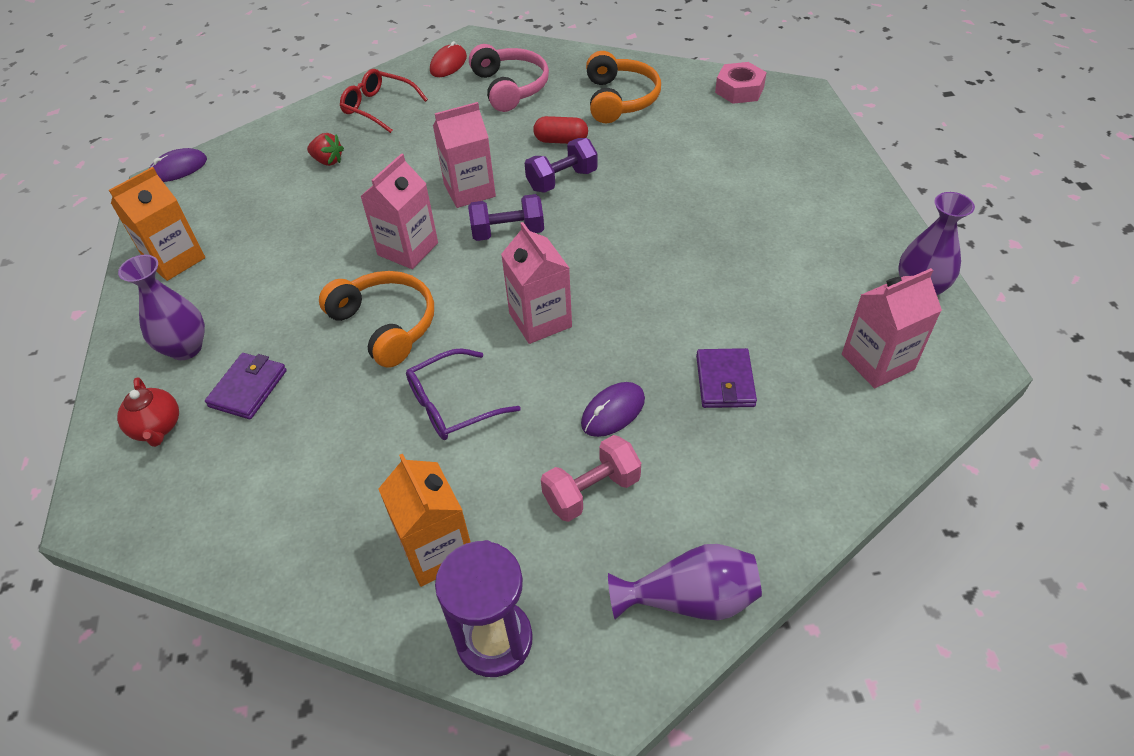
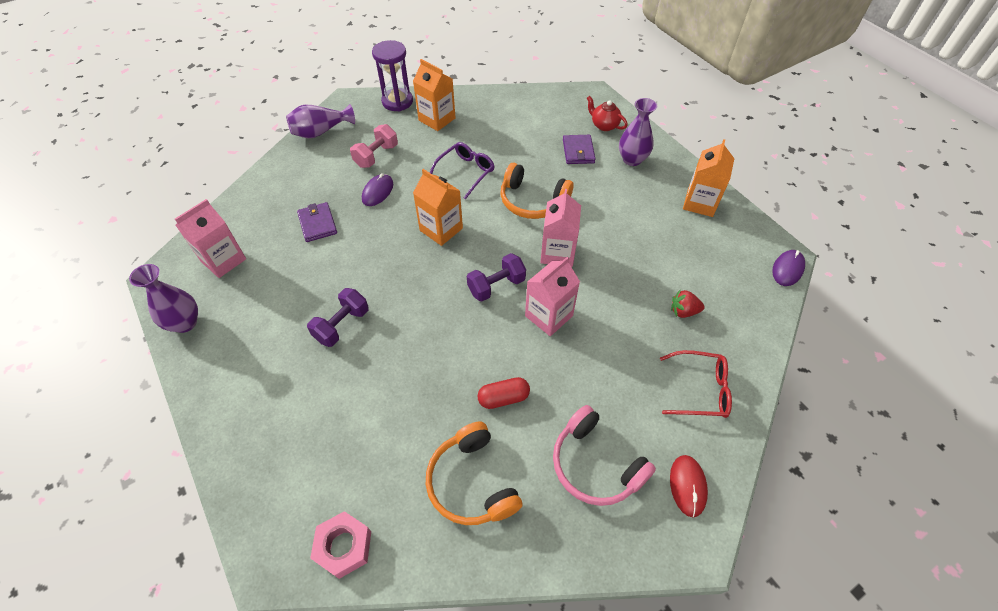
camera: 155 degrees right, 5 degrees up
pink carton [501,222,572,344] -> orange carton [413,169,463,246]
purple dumbbell [525,138,598,193] -> purple dumbbell moved to [307,288,369,347]

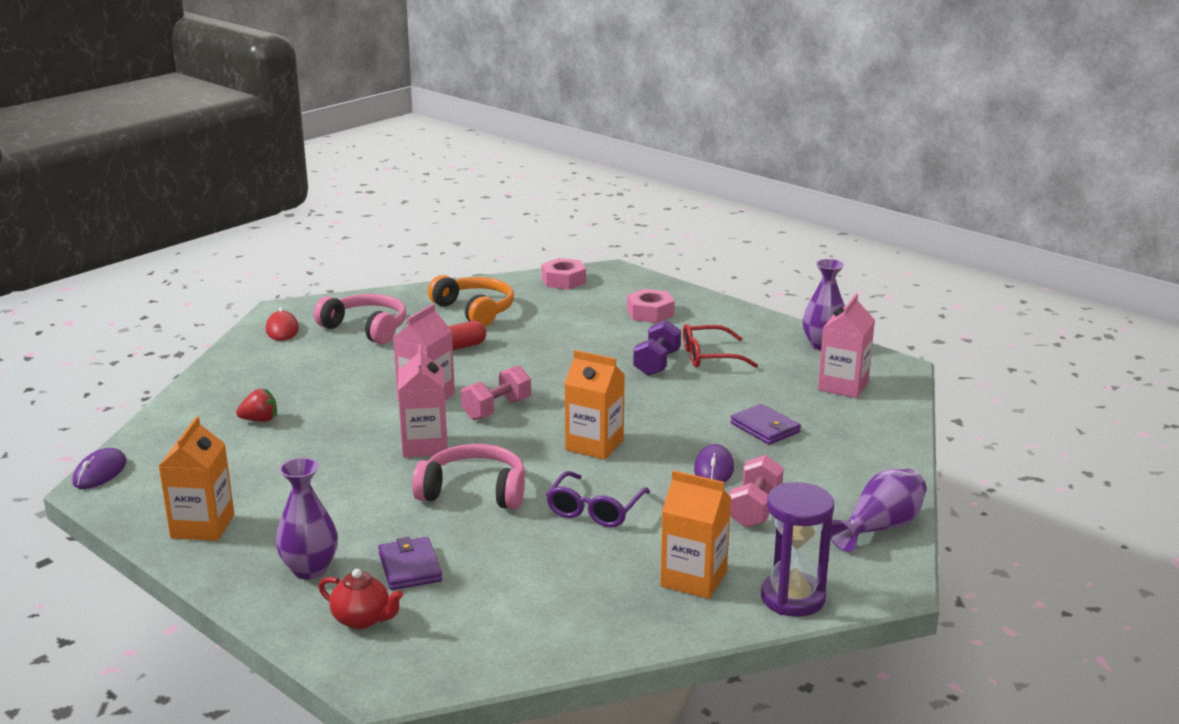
camera: 165 degrees right, 30 degrees down
purple dumbbell [467,253,526,302] -> pink dumbbell [461,365,531,420]
orange headphones [500,163,574,219] -> pink headphones [412,444,525,509]
red glasses [660,350,732,418] -> red glasses moved to [683,324,758,368]
none -> pink nut [627,289,675,323]

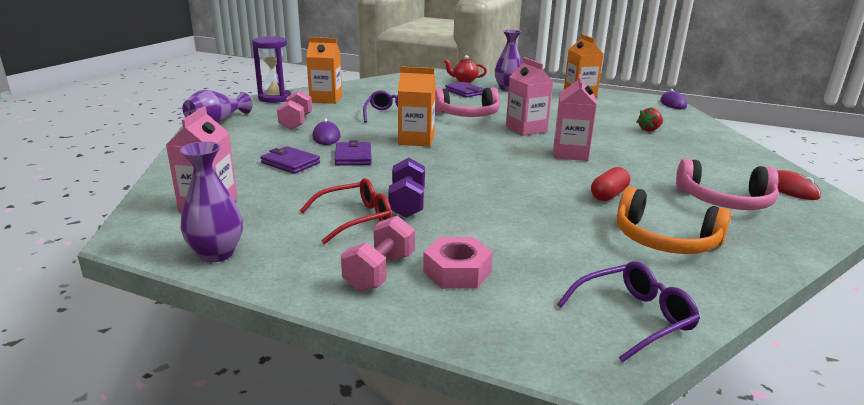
camera: 160 degrees right, 0 degrees up
pink dumbbell [461,365,531,420] -> pink dumbbell moved to [341,216,415,292]
pink nut [541,258,586,290] -> purple glasses [557,261,700,363]
none -> purple wallet [334,140,372,166]

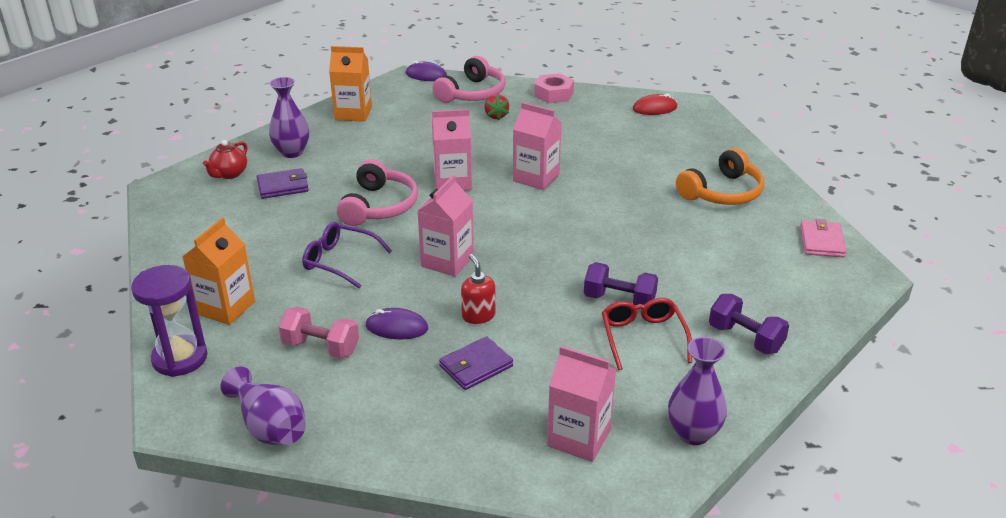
camera: 70 degrees left, 10 degrees up
purple wallet [334,140,372,166] -> red soap dispenser [461,254,496,324]
pink dumbbell [341,216,415,292] -> purple dumbbell [709,294,789,354]
orange carton [398,66,436,147] -> pink carton [418,175,474,277]
pink nut [423,237,493,289] -> pink nut moved to [534,73,574,103]
purple glasses [557,261,700,363] -> pink wallet [800,219,847,257]
red capsule [591,167,630,201] -> none
pink headphones [676,159,779,210] -> pink headphones moved to [432,56,505,103]

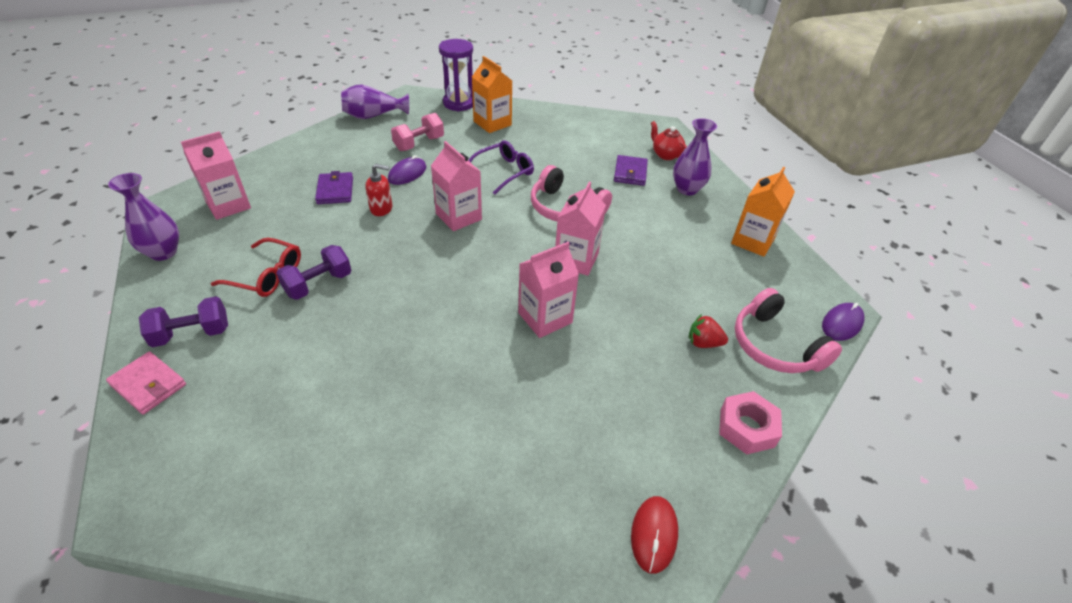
camera: 115 degrees right, 10 degrees up
orange headphones [676,148,764,205] -> none
pink wallet [800,219,847,257] -> pink wallet moved to [106,351,186,414]

